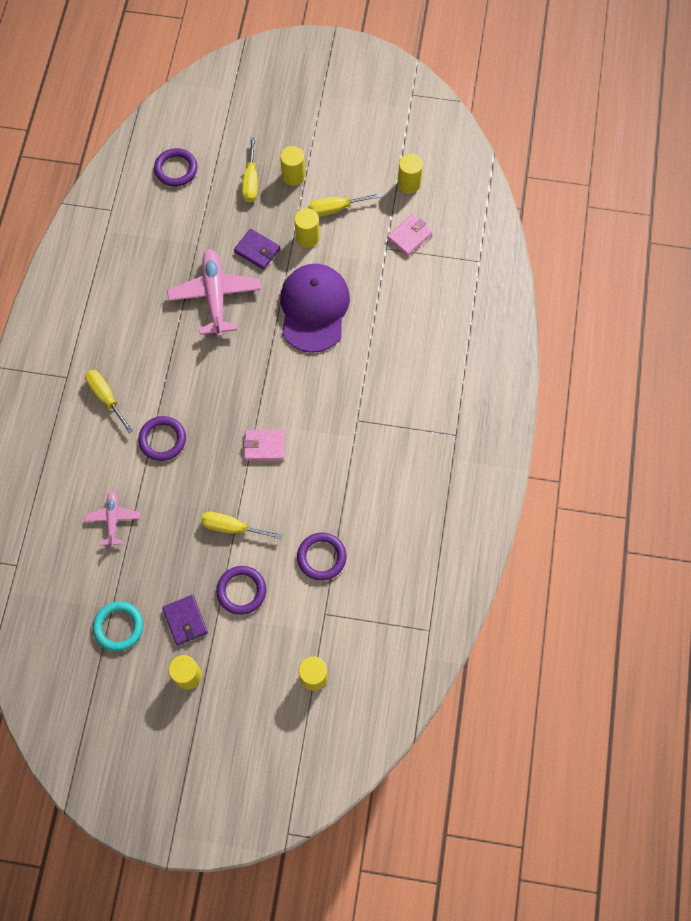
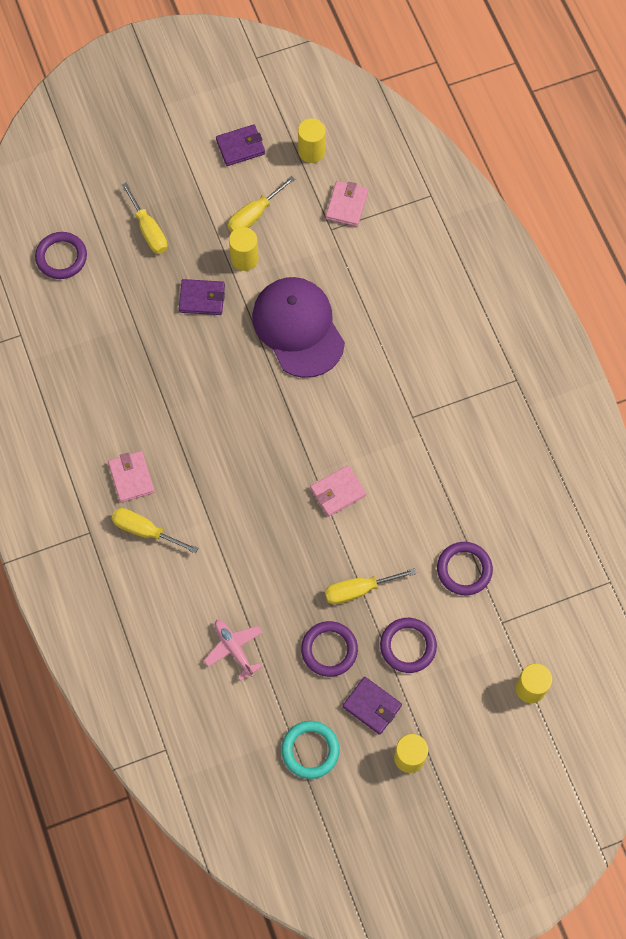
camera: 30 degrees left, 0 degrees up
purple ring [138,416,186,461] -> purple ring moved to [301,621,358,677]
pink plane [167,249,261,337] -> none
yellow cylinder [280,146,305,186] -> none
none -> pink wallet [108,451,155,503]
none -> purple wallet [216,124,265,166]

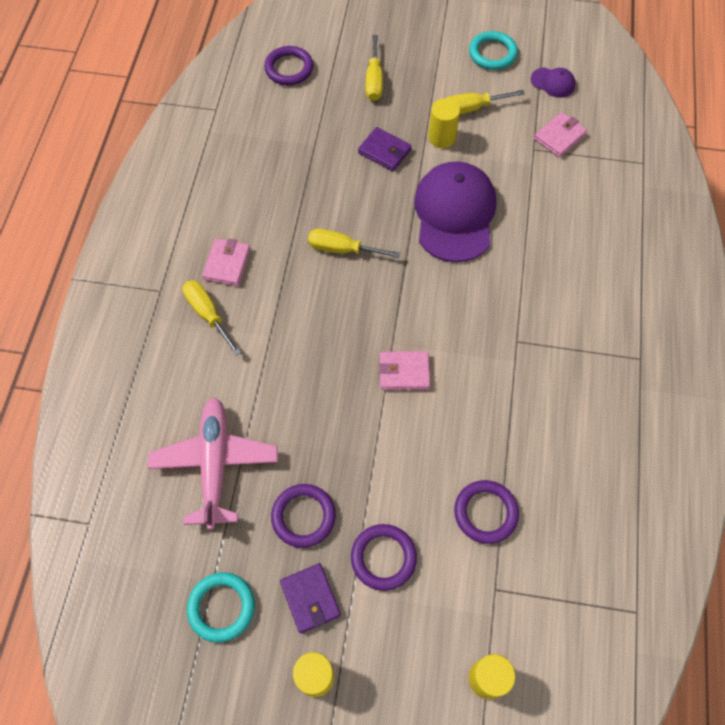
camera: 30 degrees right, 5 degrees down
pink plane [204,620,263,681] -> pink plane [148,397,278,530], size x1.79
purple wallet [216,124,265,166] -> turquoise ring [469,31,518,70]
yellow cylinder [298,118,326,163] -> purple cap [531,67,576,98]
yellow screwdriver [325,568,416,604] -> yellow screwdriver moved to [308,229,400,258]

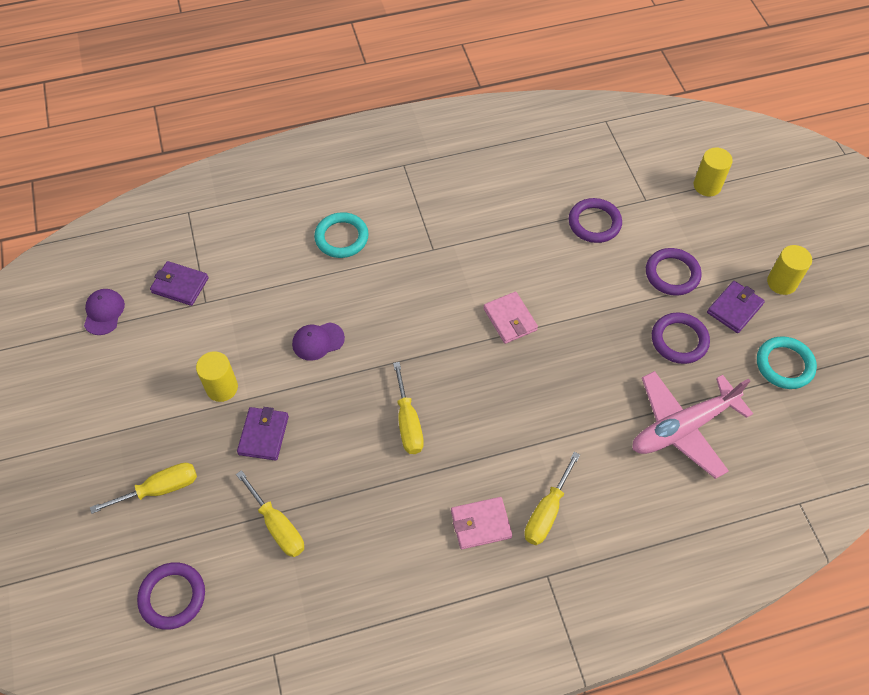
camera: 115 degrees left, 5 degrees down
purple cap [414,161,496,262] -> purple cap [292,322,345,361], size x0.44
yellow screwdriver [447,90,525,114] -> yellow screwdriver moved to [236,470,304,557]
turquoise ring [469,31,518,70] -> turquoise ring moved to [314,212,369,258]
pink wallet [534,112,587,157] -> purple wallet [150,261,208,306]

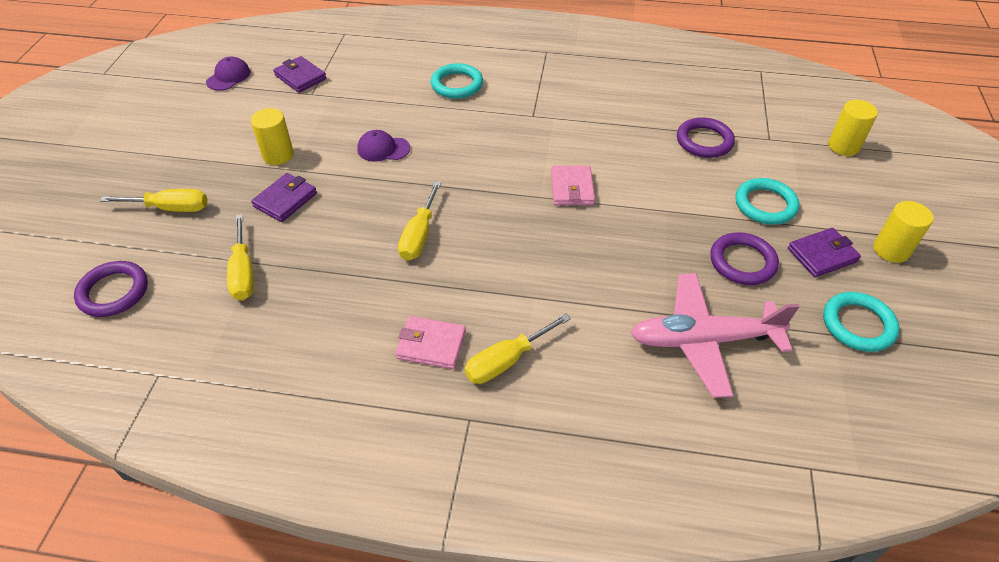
camera: 25 degrees right, 10 degrees down
purple ring [646,248,702,296] -> turquoise ring [735,178,799,225]

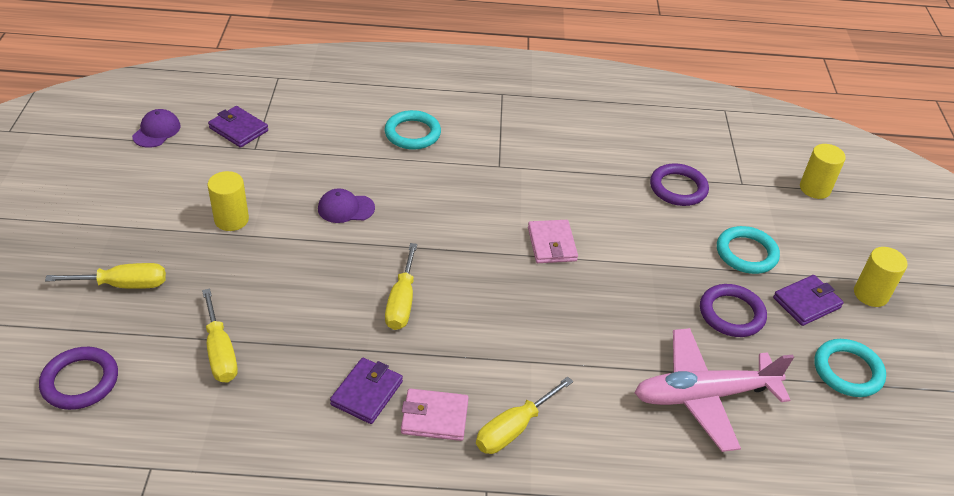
camera: 10 degrees left, 5 degrees down
purple wallet [251,173,317,222] -> purple wallet moved to [330,358,403,424]

